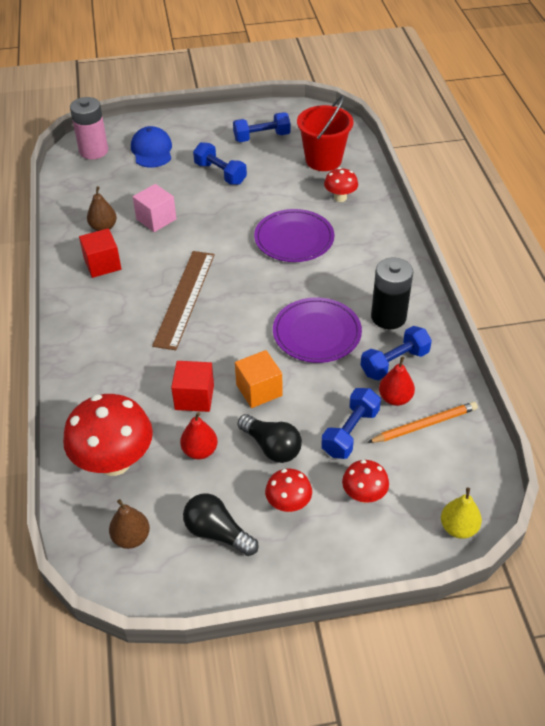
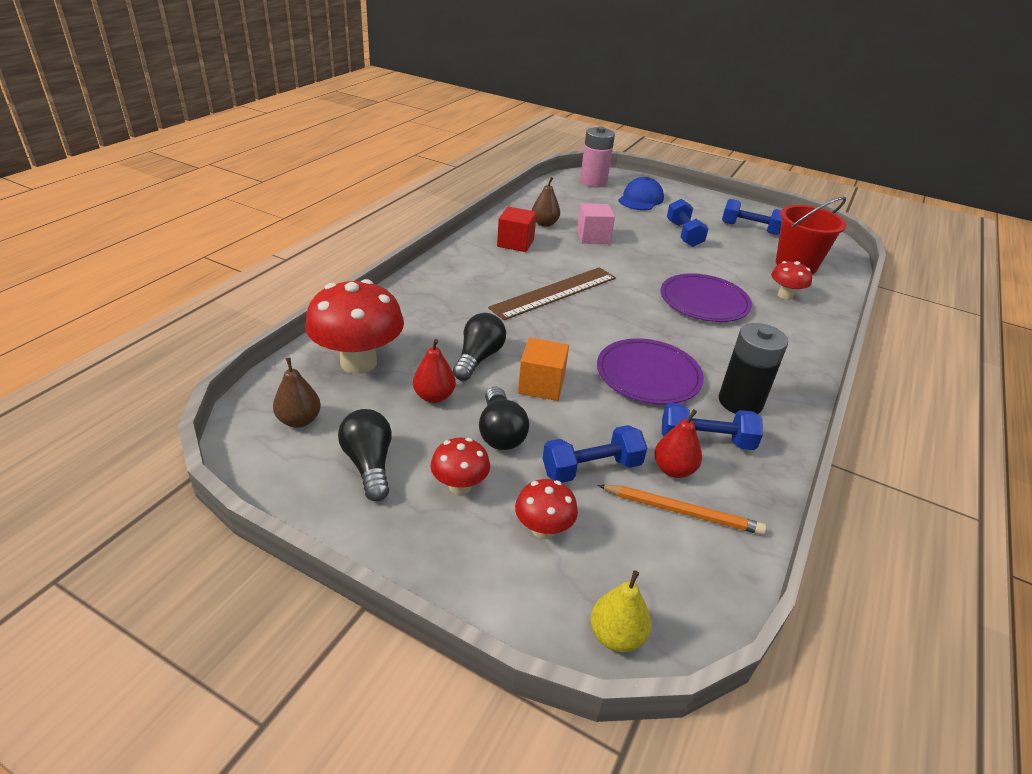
camera: 35 degrees right, 10 degrees down
red cube [171,361,214,412] -> black light bulb [453,313,506,381]

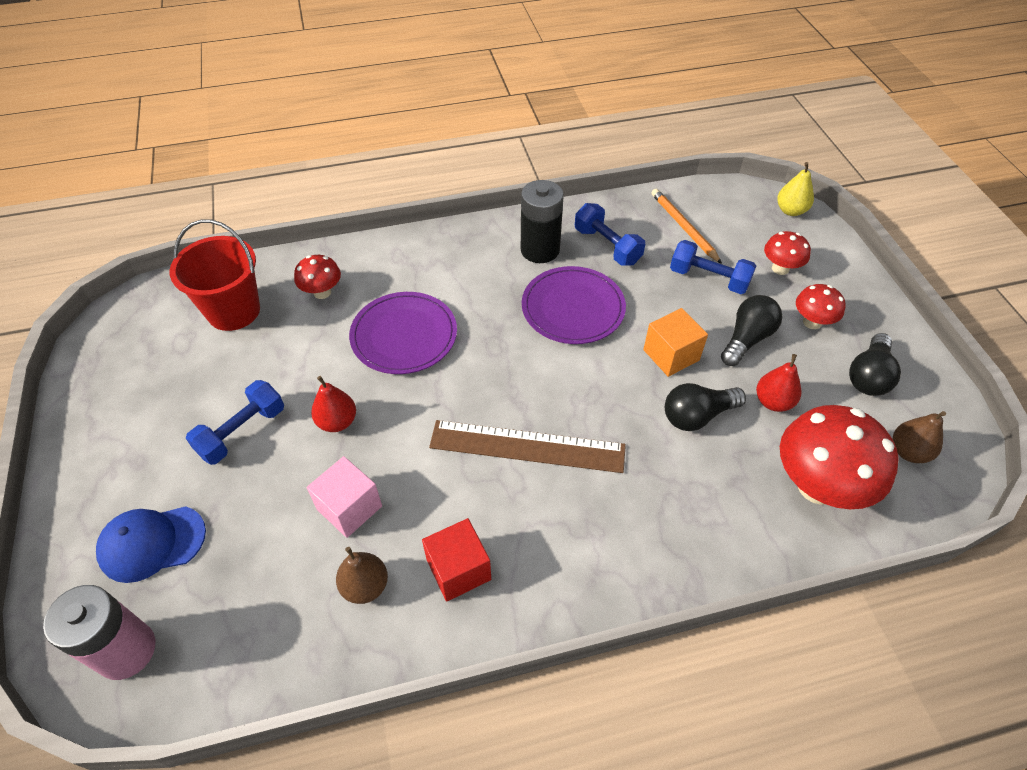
camera: 130 degrees left, 15 degrees up
red pear [654,409,702,478] -> red pear moved to [311,376,356,432]
blue dumbbell [722,199,782,235] -> none

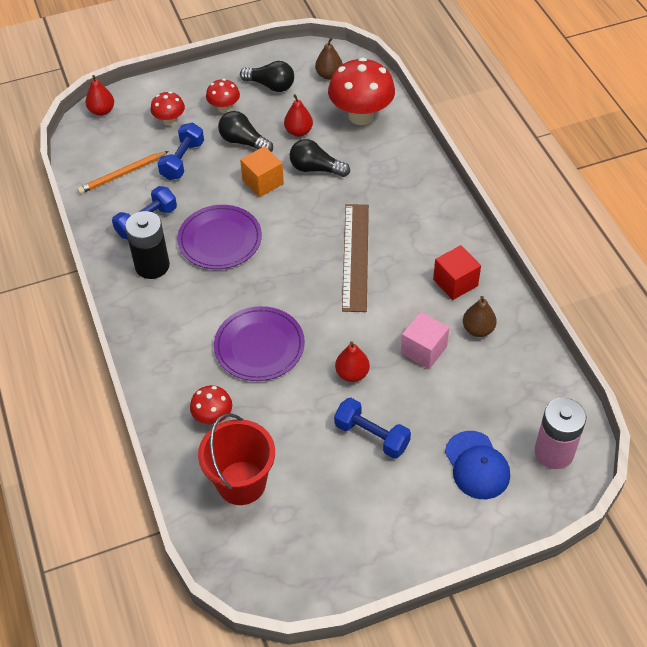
camera: 95 degrees left, 0 degrees up
black light bulb [665,383,746,431] -> black light bulb turned 135 degrees clockwise [290,139,350,177]
yellow pear [777,162,814,216] -> red pear [85,75,114,116]

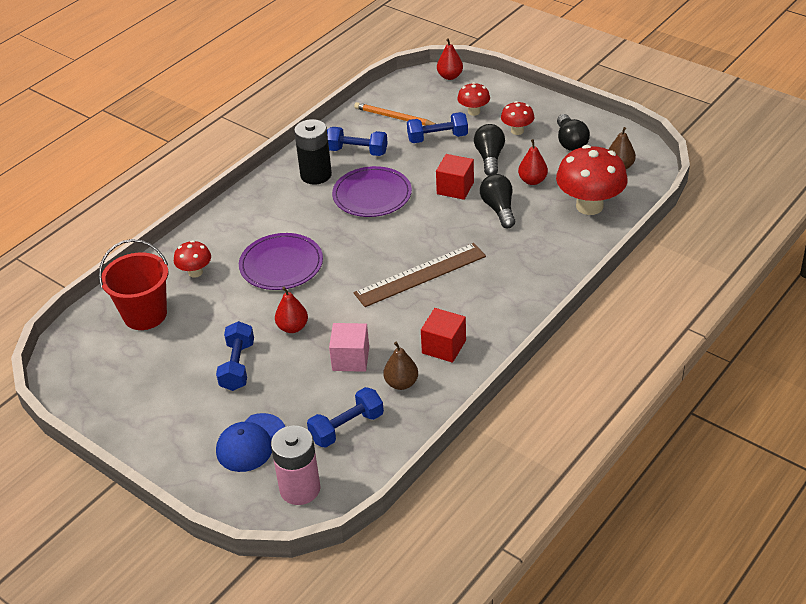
camera: 60 degrees right, 10 degrees down
orange cube [240,146,284,197] -> red cube [436,154,474,200]
none -> blue dumbbell [307,387,384,448]

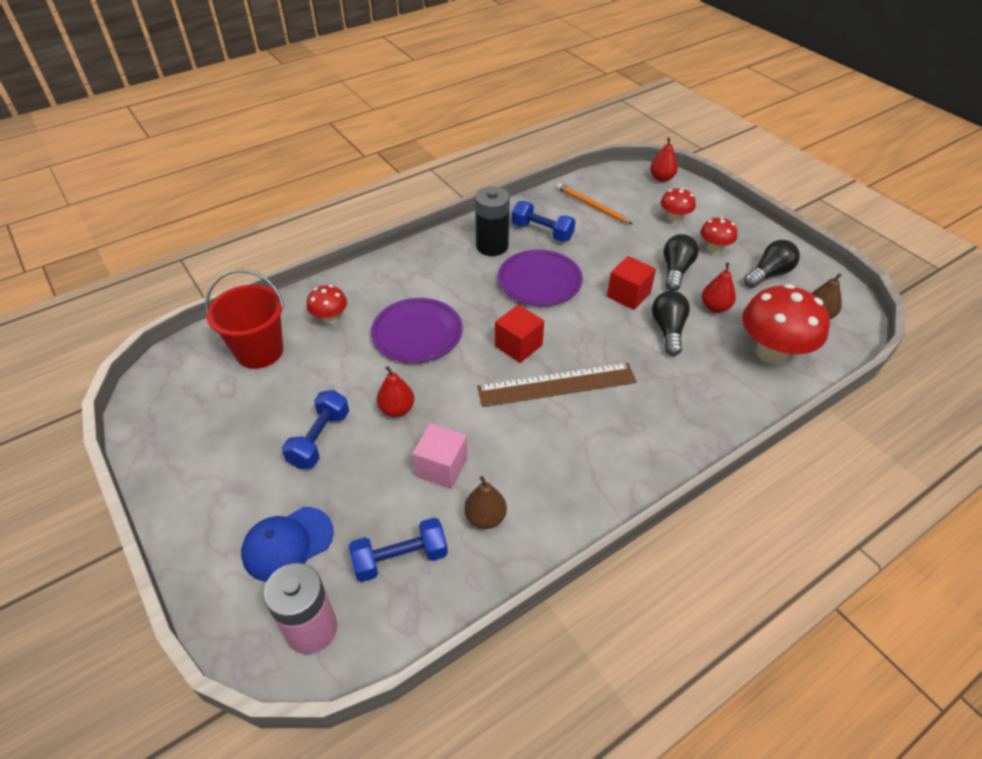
camera: 15 degrees right, 5 degrees up
blue dumbbell [407,112,468,143] -> none
red cube [421,308,466,363] -> red cube moved to [495,305,544,363]
black light bulb [557,114,590,151] -> black light bulb turned 135 degrees counterclockwise [744,240,800,288]

